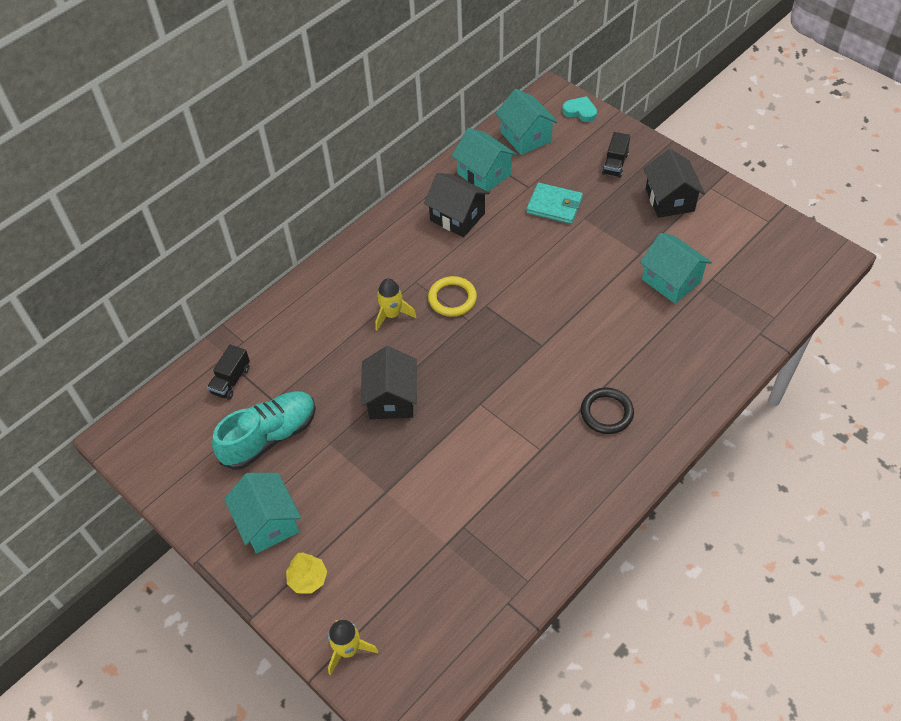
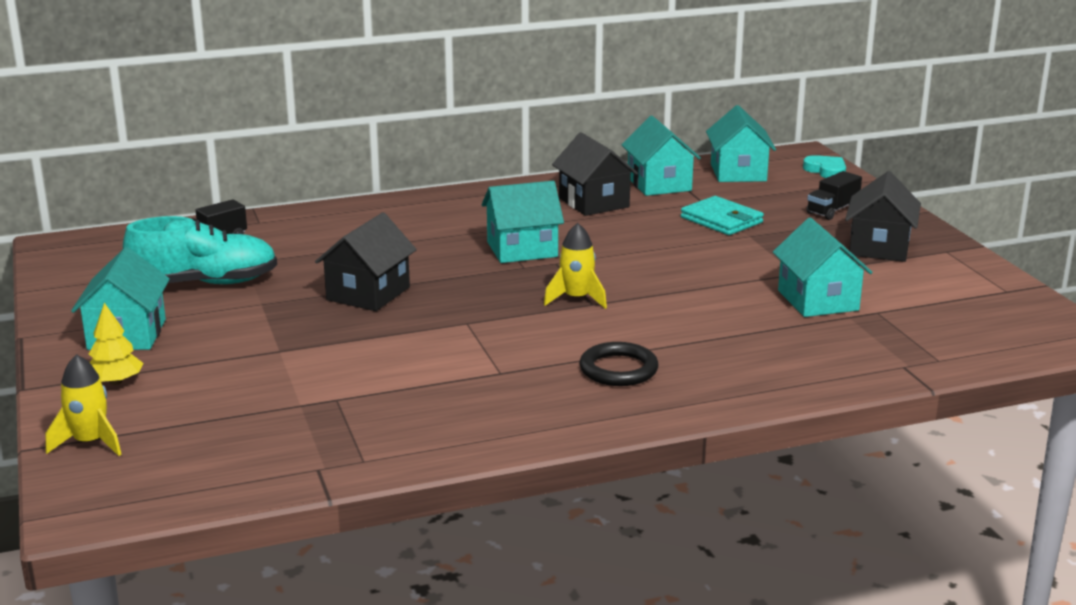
camera: 25 degrees right, 30 degrees down
yellow rocket [375,278,416,331] -> yellow rocket moved to [544,223,607,309]
yellow ring [428,276,477,317] -> turquoise house [481,181,564,263]

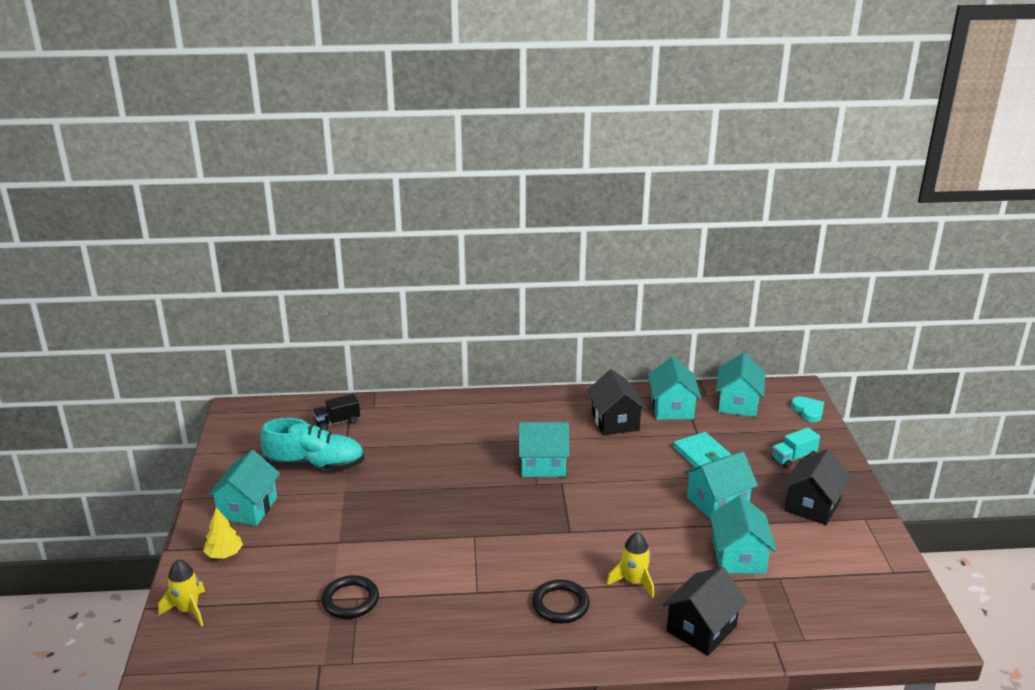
camera: 15 degrees right, 5 degrees up
black house [315,212,417,311] -> black house moved to [662,566,747,656]
yellow rocket [544,223,607,309] -> yellow rocket moved to [607,532,654,598]
black truck [807,171,862,220] -> turquoise truck [771,427,820,468]
none -> black ring [321,575,379,619]
none -> turquoise house [684,452,758,520]

